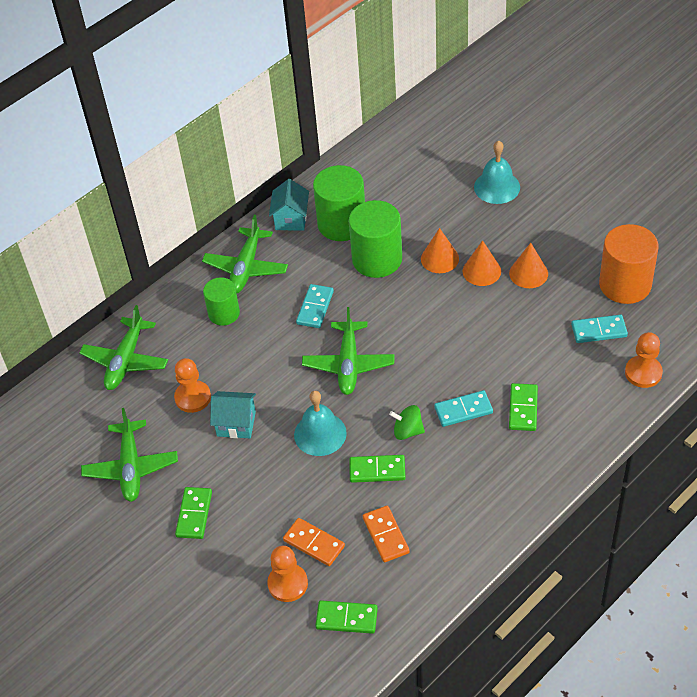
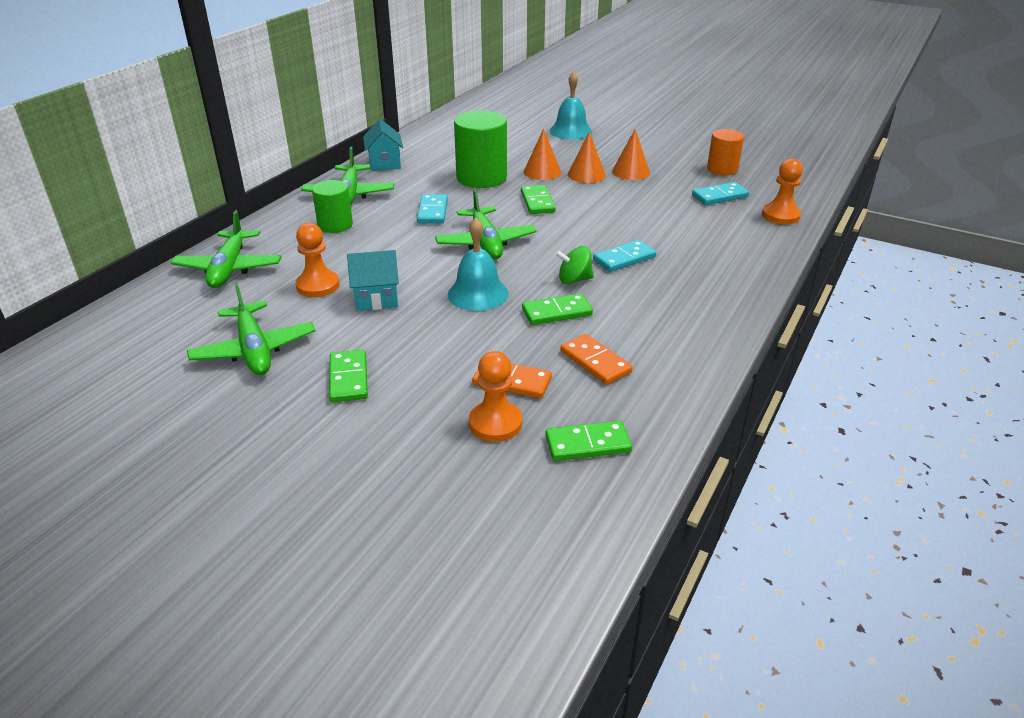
camera: 20 degrees left, 15 degrees down
green cylinder [313,165,365,241] -> none
green domino [509,383,538,431] -> green domino moved to [521,185,556,214]
orange cylinder [599,224,659,304] -> orange cylinder [707,129,744,176], size x0.62

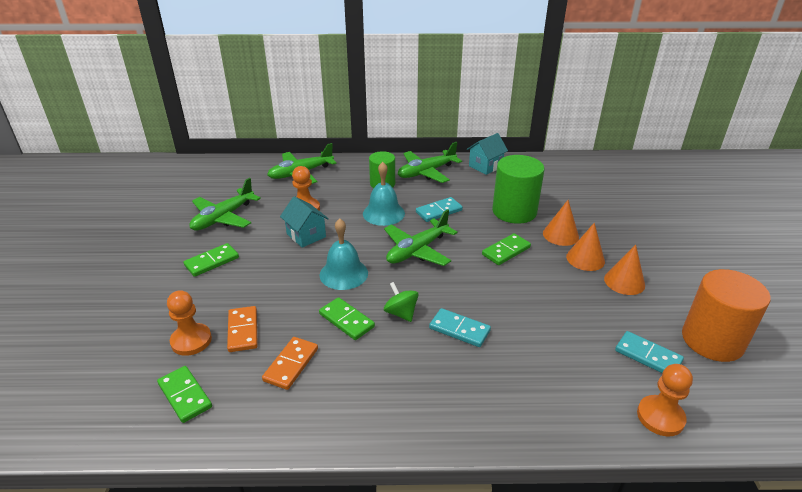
camera: 60 degrees right, 0 degrees up
turquoise bell [550,72,592,140] -> turquoise bell moved to [363,162,405,226]
orange cylinder [707,129,744,176] -> orange cylinder [682,269,771,362], size x1.62

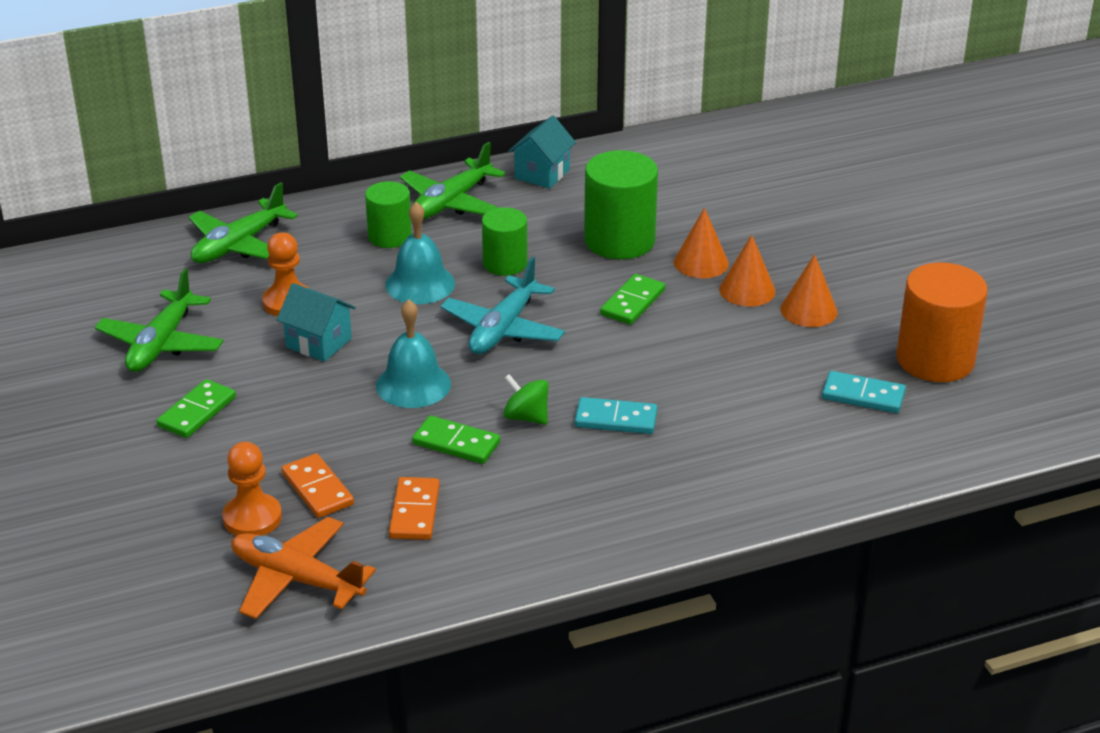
camera: 20 degrees left, 0 degrees up
green domino [157,366,212,423] -> orange plane [231,517,376,619]
green plane [384,209,458,266] -> turquoise plane [441,257,565,354]
turquoise domino [416,197,463,222] -> green cylinder [482,207,528,276]
orange pawn [637,364,693,436] -> none

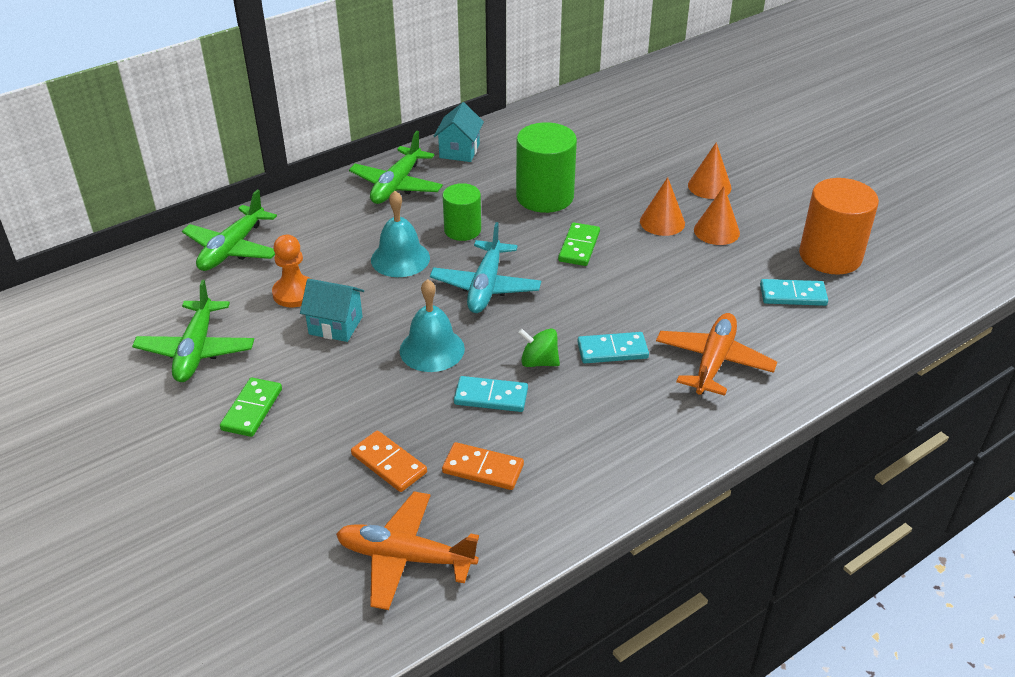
camera: 15 degrees left, 5 degrees up
orange pawn [222,442,282,536] -> none
green cylinder [365,181,412,248] -> none
orange domino [389,477,440,540] -> orange domino turned 60 degrees counterclockwise [442,442,524,490]
green domino [412,416,500,464] -> turquoise domino [454,376,528,412]
orange cone [674,208,729,278] -> orange cone moved to [688,142,731,199]
none -> orange plane [656,313,777,396]

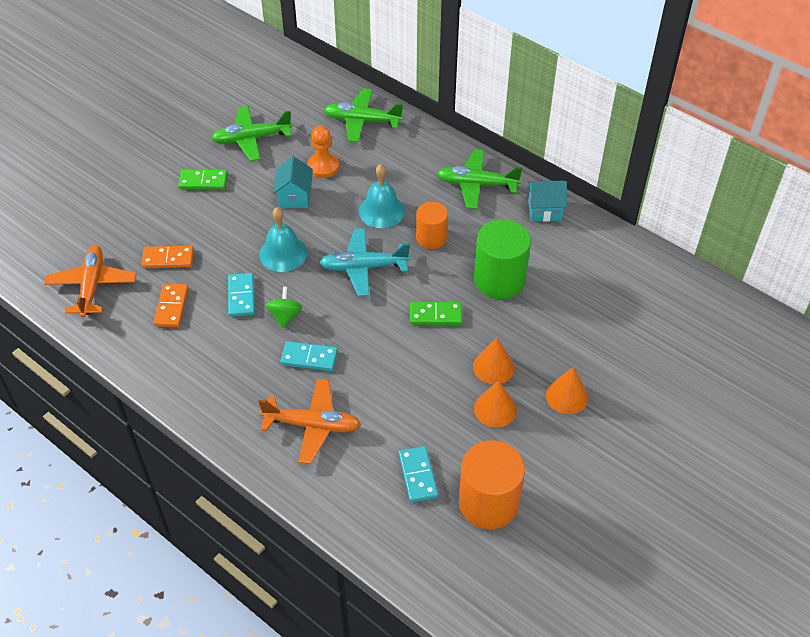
camera: 75 degrees right, 10 degrees up
orange domino [351,431,427,492] -> orange domino turned 60 degrees clockwise [141,246,194,268]
green cylinder [443,183,481,241] -> orange cylinder [416,202,448,249]
turquoise domino [577,332,649,363] -> turquoise domino turned 60 degrees counterclockwise [280,341,338,371]

